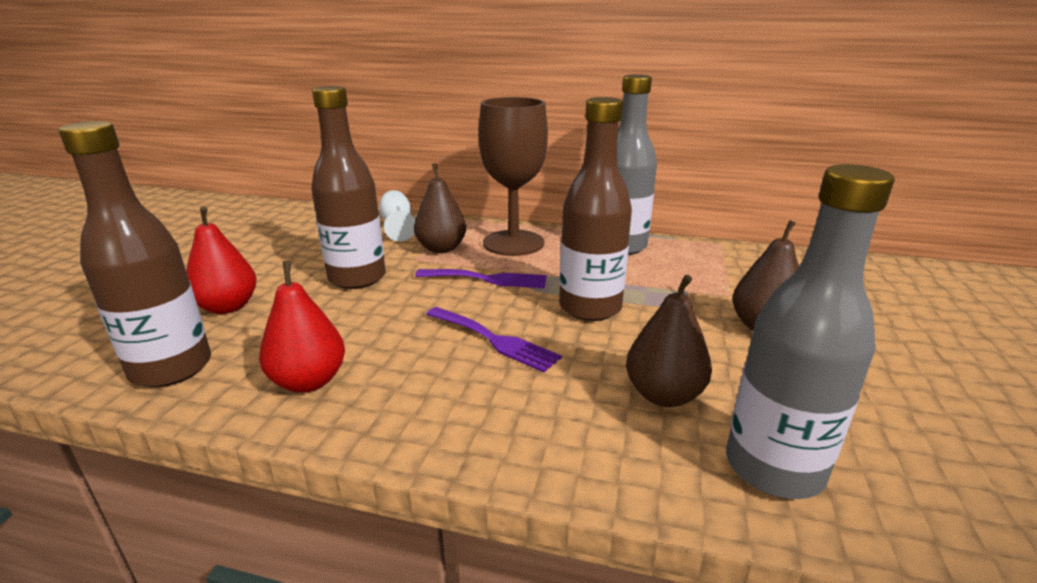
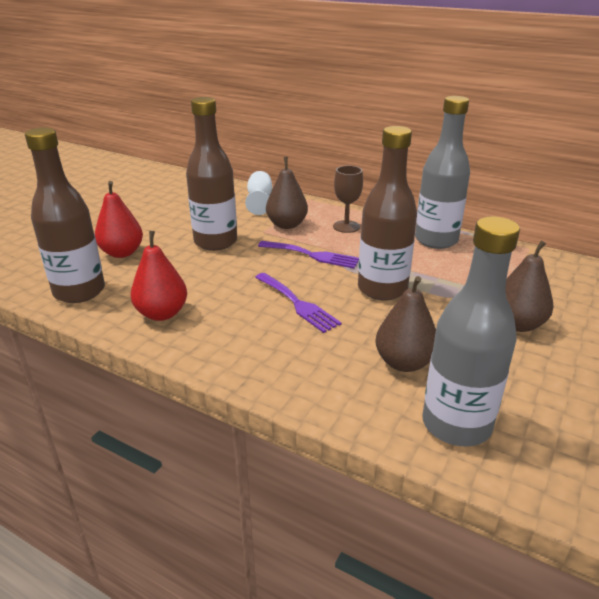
camera: 15 degrees right, 5 degrees up
brown goblet [479,97,548,256] -> brown goblet [333,166,363,233], size x0.52

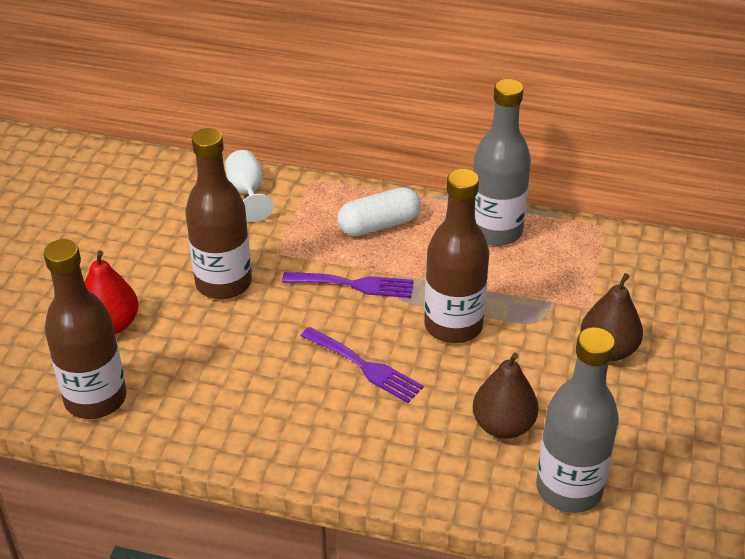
camera: 15 degrees left, 10 degrees up
red pear [131,231,187,321] -> none
brown pear [266,157,308,229] -> none
brown goblet [333,166,363,233] -> white capsule [337,187,421,236]

